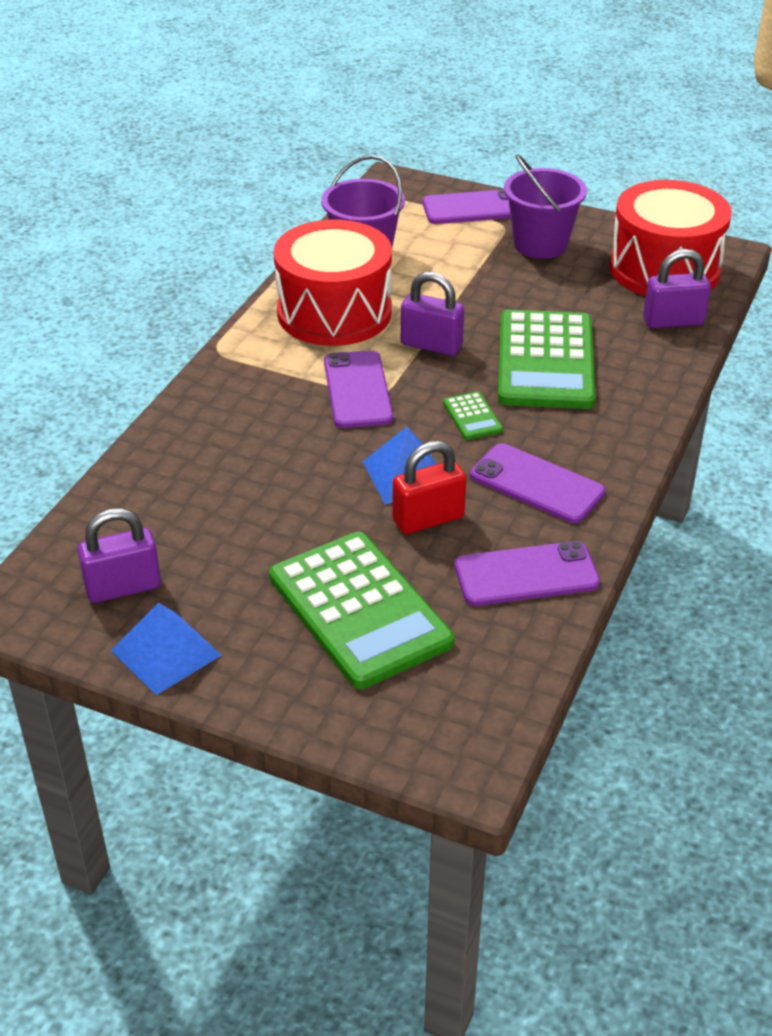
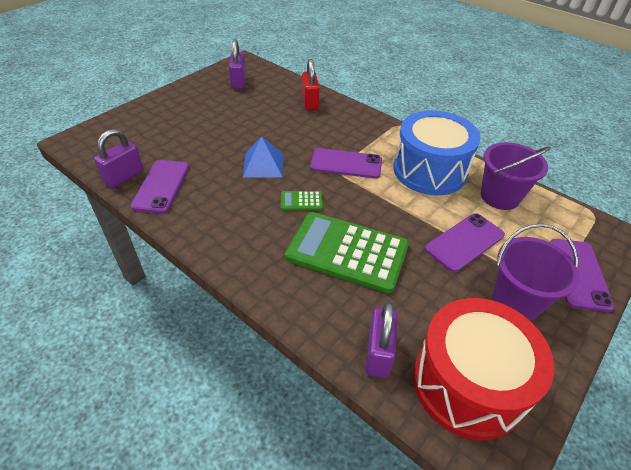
camera: 105 degrees right, 5 degrees up
blue pyramid [111,603,222,695] -> none
green calculator [269,532,454,689] -> none
red drum [273,220,392,346] -> blue drum [393,110,480,195]
red padlock [393,441,466,534] -> red padlock moved to [302,59,320,110]
purple padlock [401,272,464,356] -> purple padlock moved to [94,129,143,188]
purple phone [470,443,605,523] -> purple phone moved to [425,213,505,272]

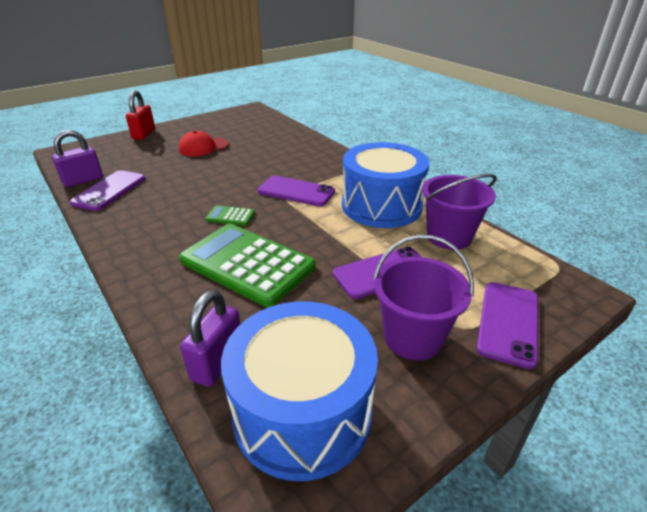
camera: 15 degrees right, 10 degrees down
purple padlock [229,39,246,89] -> none
blue pyramid [243,136,283,178] -> none
red padlock [302,59,320,110] -> red padlock moved to [126,90,155,140]
red drum [413,298,554,441] -> blue drum [221,302,378,481]
none -> red cap [179,130,229,156]

